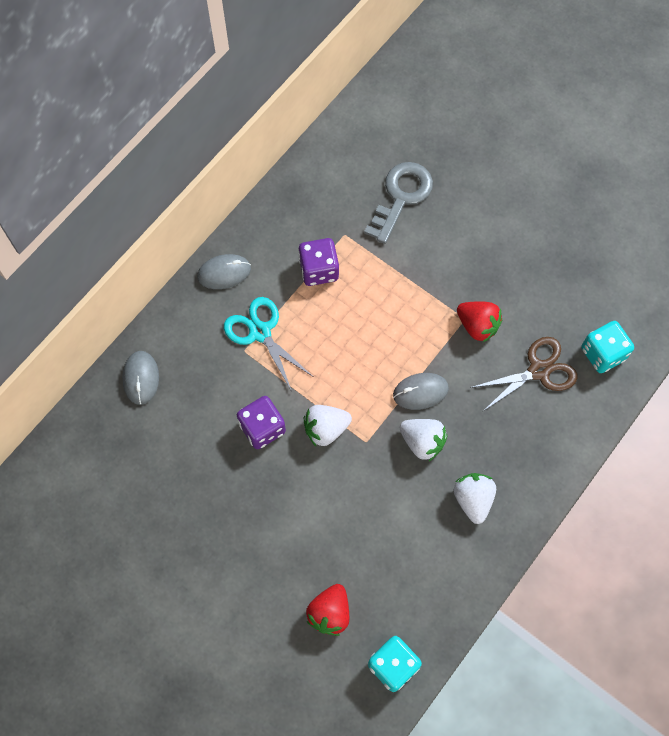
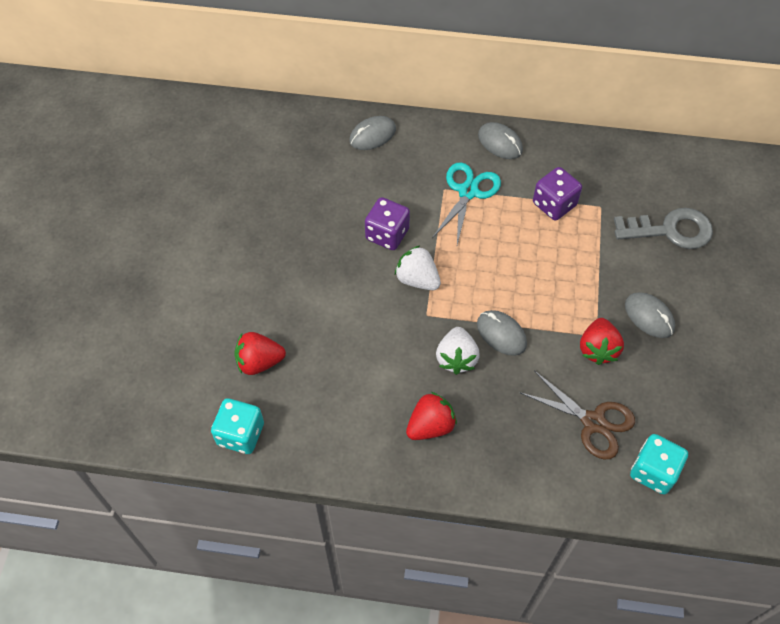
camera: 60 degrees right, 10 degrees down
white strawberry [454,473,496,524] -> red strawberry [406,392,457,440]
none -> grey mouse [625,292,675,338]

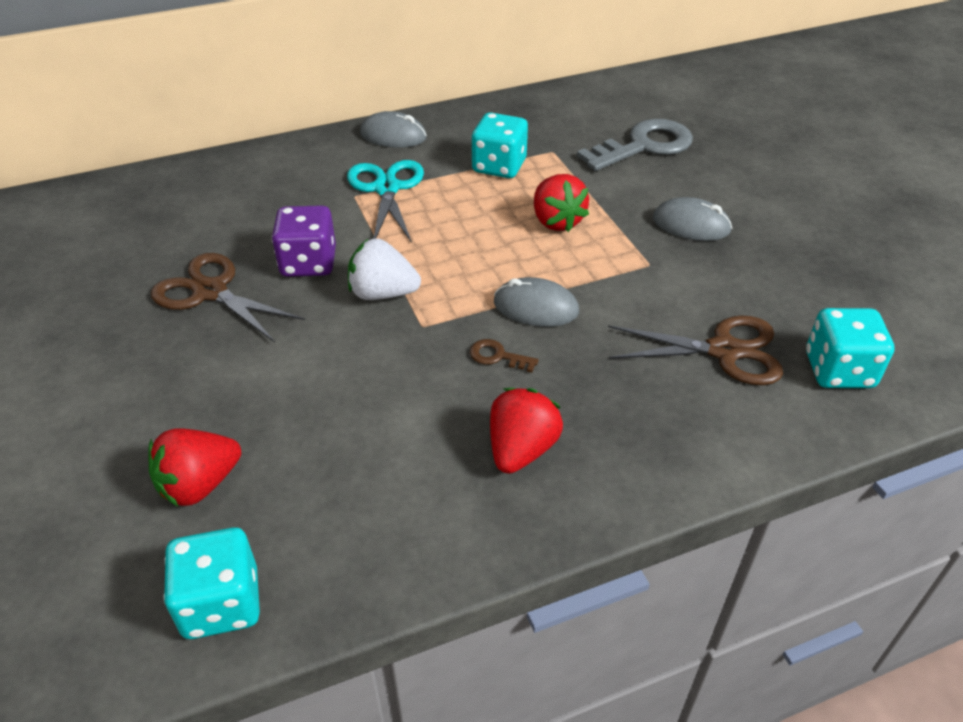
camera: 30 degrees left, 15 degrees down
grey mouse [349,116,396,150] -> none
white strawberry [436,327,480,375] -> brown key [470,339,539,373]
purple dice [533,167,582,220] -> turquoise dice [471,112,528,178]
red strawberry [580,318,624,365] -> red strawberry moved to [534,174,589,232]
none -> brown scissors [151,253,305,342]

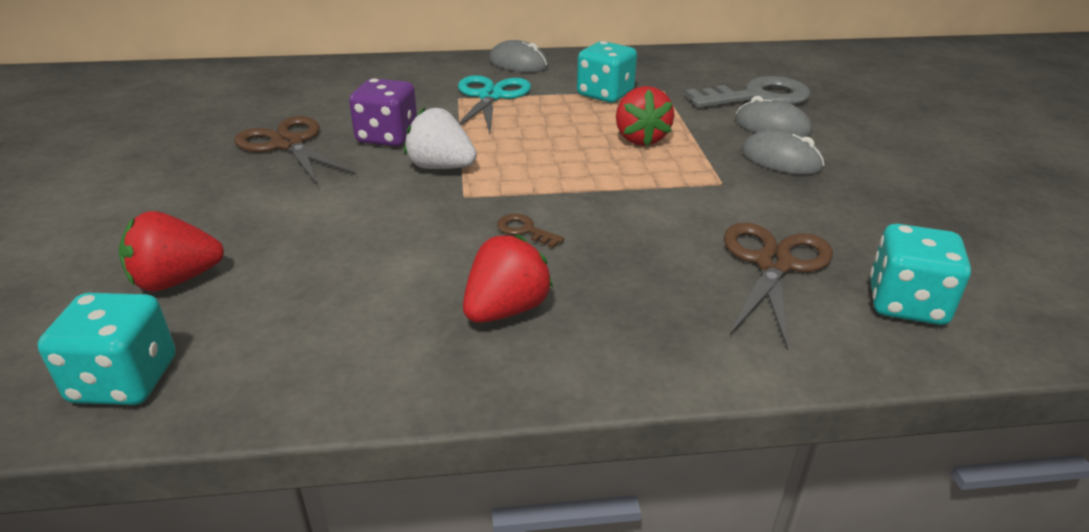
camera: 15 degrees right, 10 degrees down
grey mouse [494,277,579,327] -> grey mouse moved to [735,96,812,137]
brown scissors [608,316,783,385] -> brown scissors turned 90 degrees counterclockwise [724,223,833,351]

